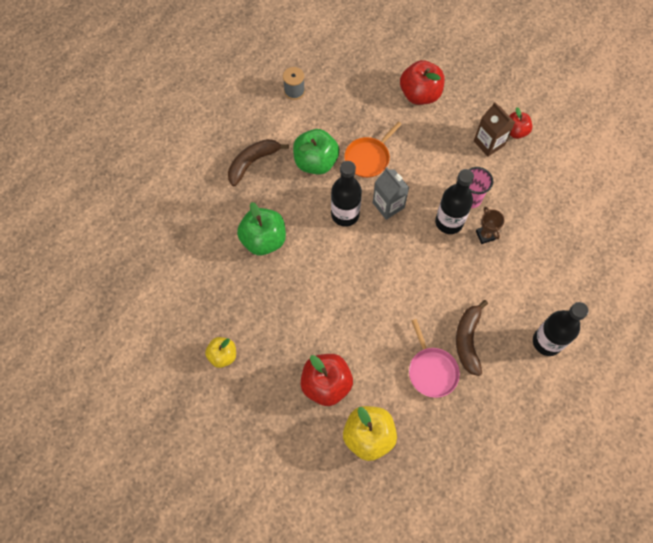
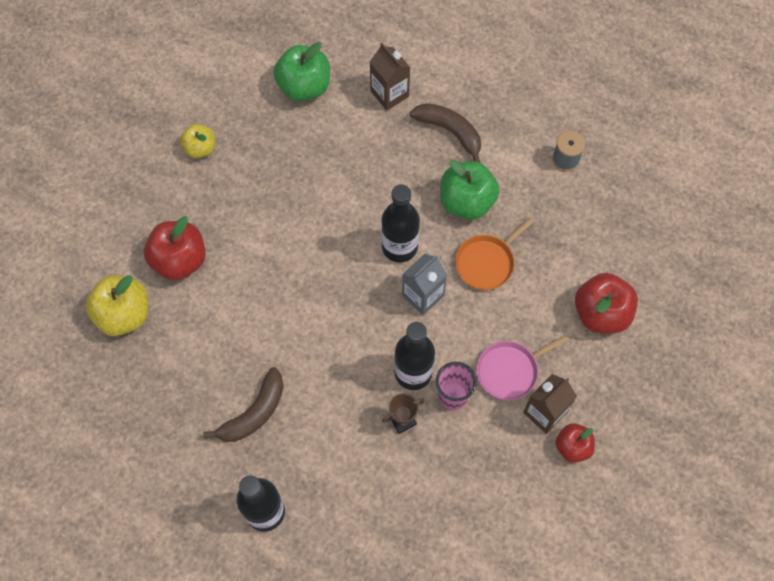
camera: 80 degrees right, 0 degrees up
green apple [237,202,286,255] -> green apple moved to [274,42,330,101]
orange pan [344,121,402,178] -> orange pan turned 75 degrees counterclockwise [455,217,534,290]
pink pan [409,319,460,398] -> pink pan moved to [476,335,569,400]
brown banana [456,300,488,376] -> brown banana turned 135 degrees clockwise [203,367,284,442]
none -> brown carton [370,43,410,111]

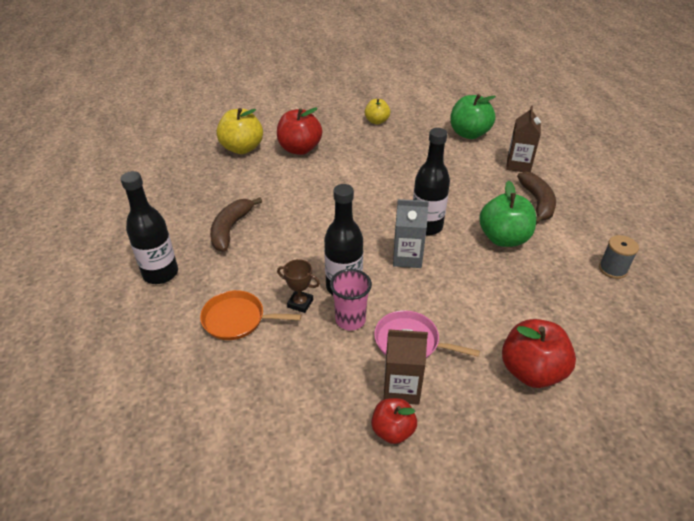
camera: 50 degrees right, 25 degrees down
brown banana [203,367,284,442] -> brown banana turned 105 degrees clockwise [210,198,262,252]
orange pan [455,217,534,290] -> orange pan moved to [200,290,301,340]

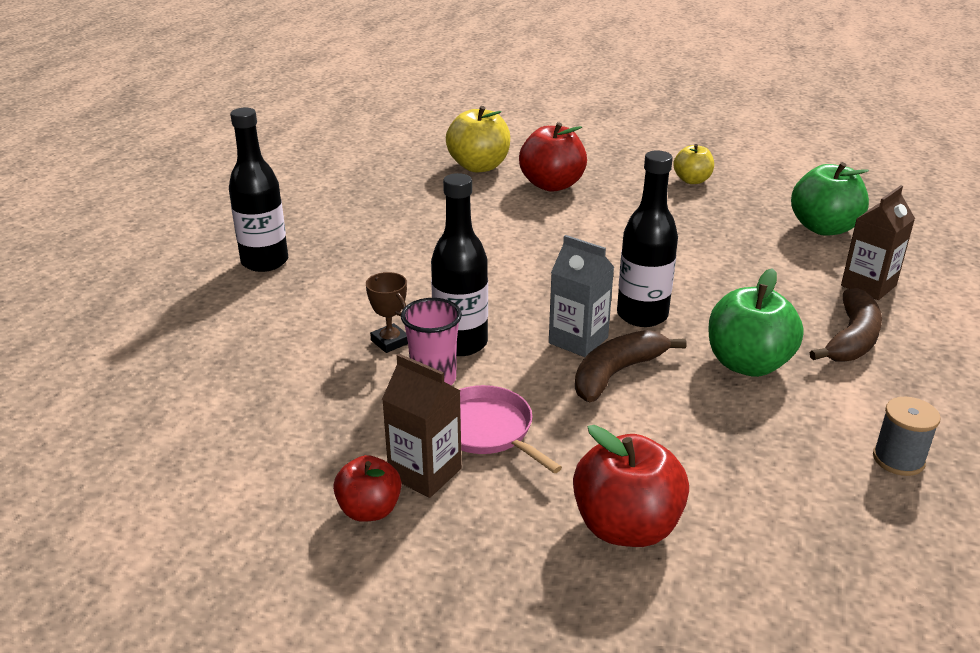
camera: 30 degrees right, 10 degrees down
orange pan [200,290,301,340] -> none
brown banana [210,198,262,252] -> brown banana moved to [575,330,686,402]

